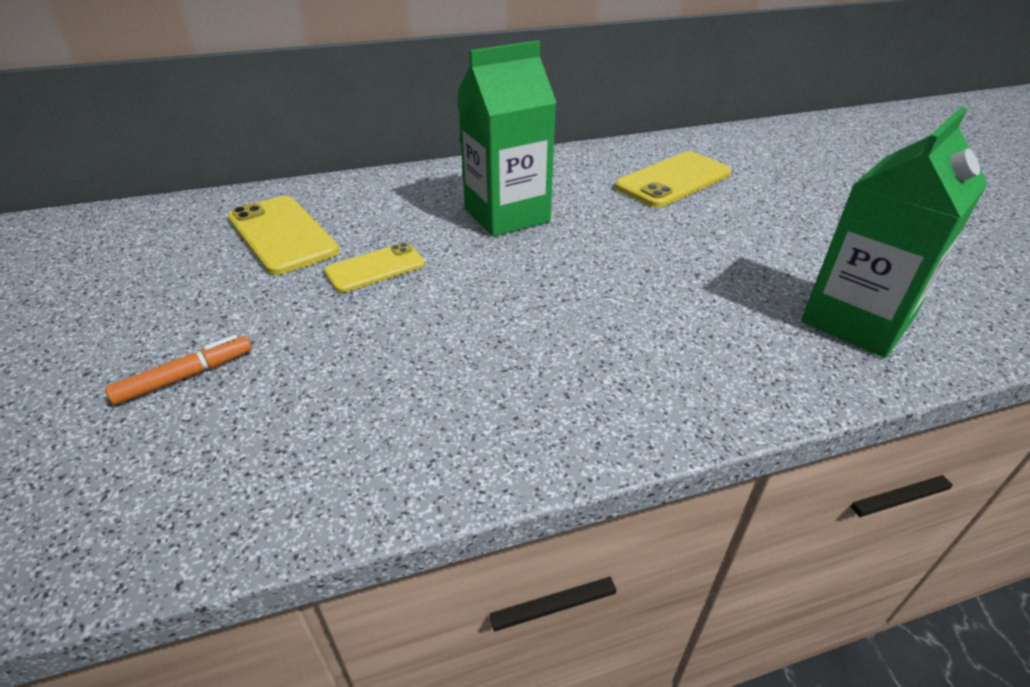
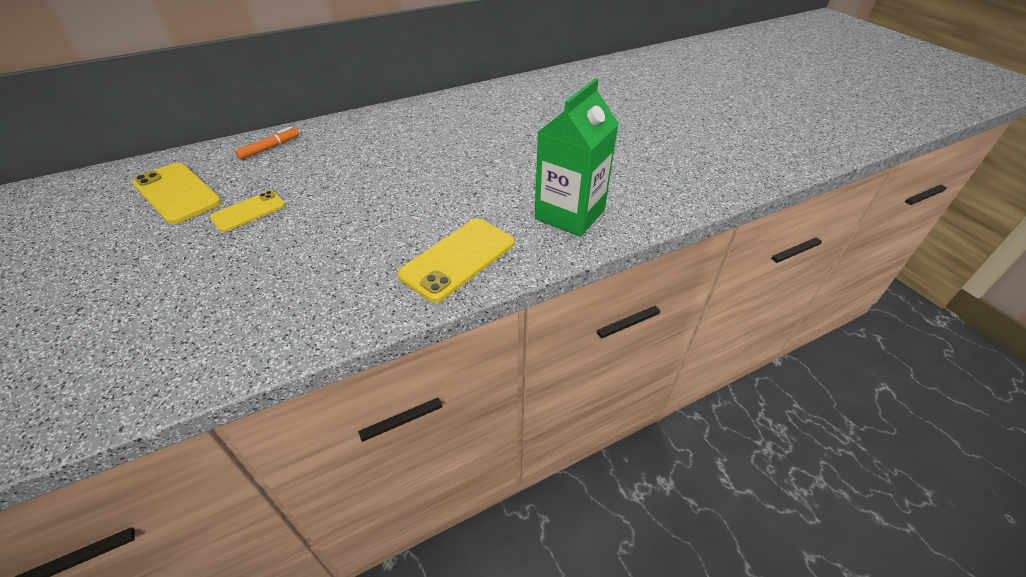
camera: 10 degrees left, 5 degrees up
orange marker [105,335,252,405] -> orange marker moved to [235,127,300,160]
green carton [457,40,557,237] -> none
yellow phone [615,151,731,208] -> yellow phone moved to [398,219,514,303]

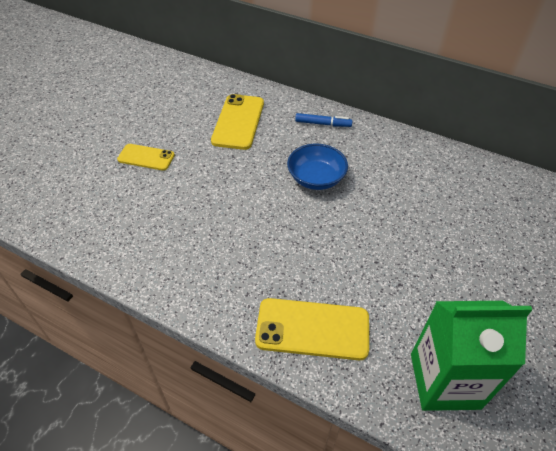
camera: 55 degrees right, 5 degrees up
yellow phone [210,191,285,232] -> yellow phone moved to [117,144,175,171]
orange marker [235,127,300,160] -> blue marker [295,113,352,127]
none -> blue bowl [287,144,348,190]

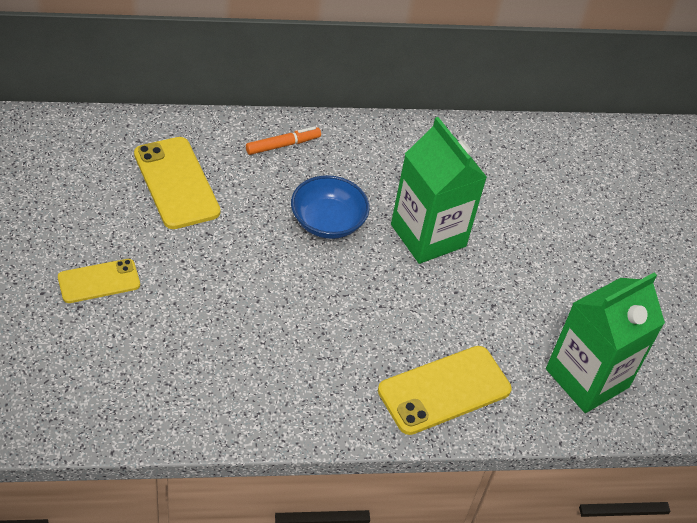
camera: 40 degrees left, 0 degrees up
blue marker [295,113,352,127] -> orange marker [246,127,321,155]
none -> green carton [391,117,487,264]

